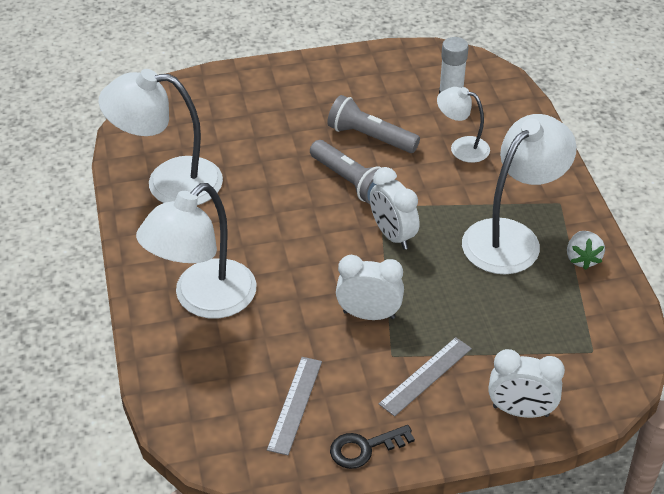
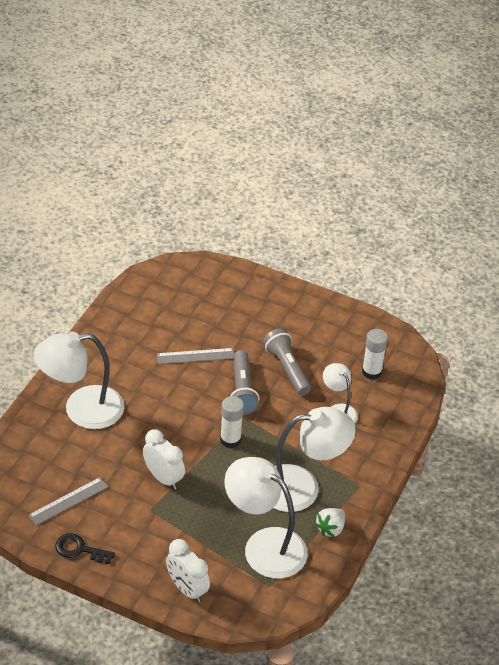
camera: 35 degrees right, 0 degrees up
white lamp [99,69,223,205] -> white lamp moved to [224,457,308,579]
white clock [370,167,419,250] -> white glue stick [220,396,244,448]
grey ruler [379,337,472,417] -> grey ruler moved to [157,348,234,364]

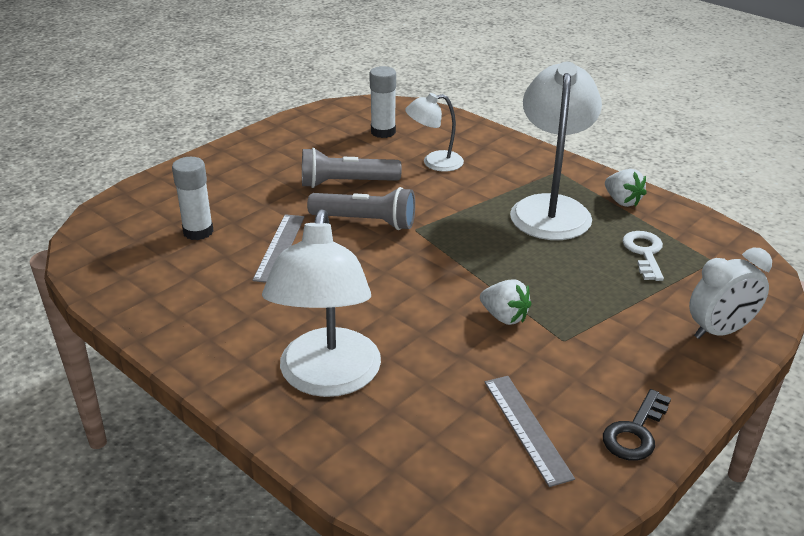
camera: 70 degrees left, 10 degrees down
white clock [143,429,185,490] -> white strawberry [480,279,532,325]
white glue stick [220,396,244,448] -> white glue stick moved to [172,157,214,240]
white lamp [224,457,308,579] -> white key [623,231,664,281]

